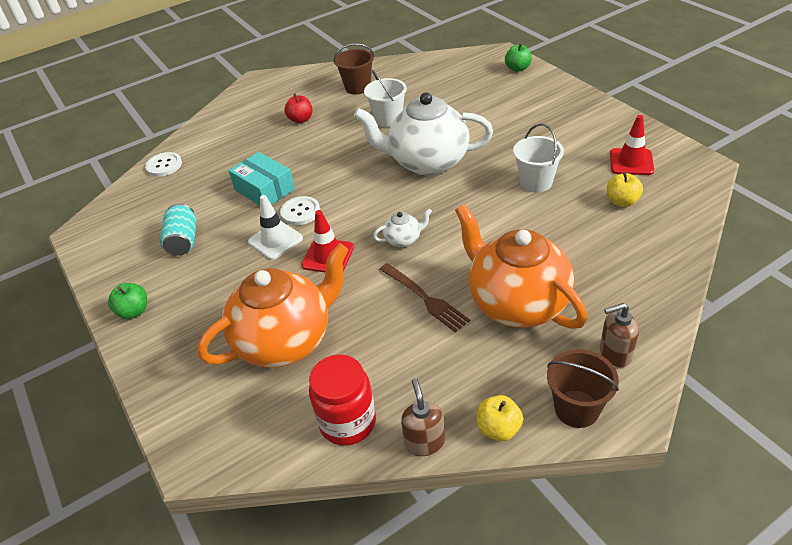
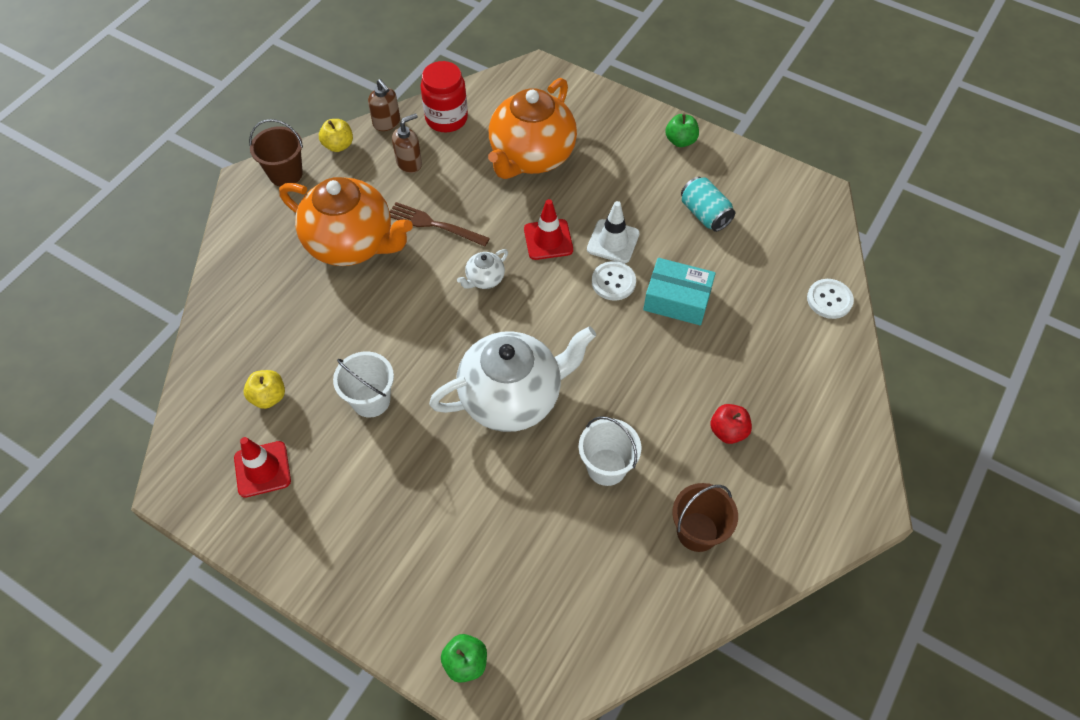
camera: 150 degrees right, 15 degrees up
brown soap dispenser [600,303,639,367] -> brown soap dispenser moved to [392,113,422,173]

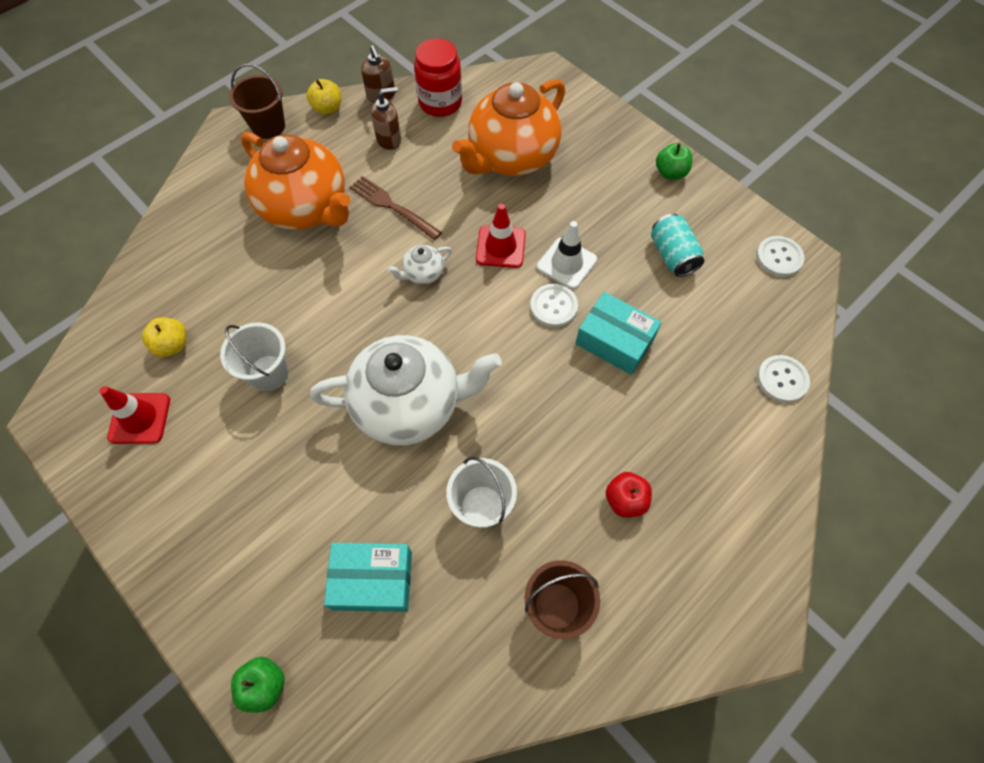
camera: 15 degrees right, 5 degrees up
none -> turquoise box [324,543,412,612]
none -> white button [756,236,805,277]

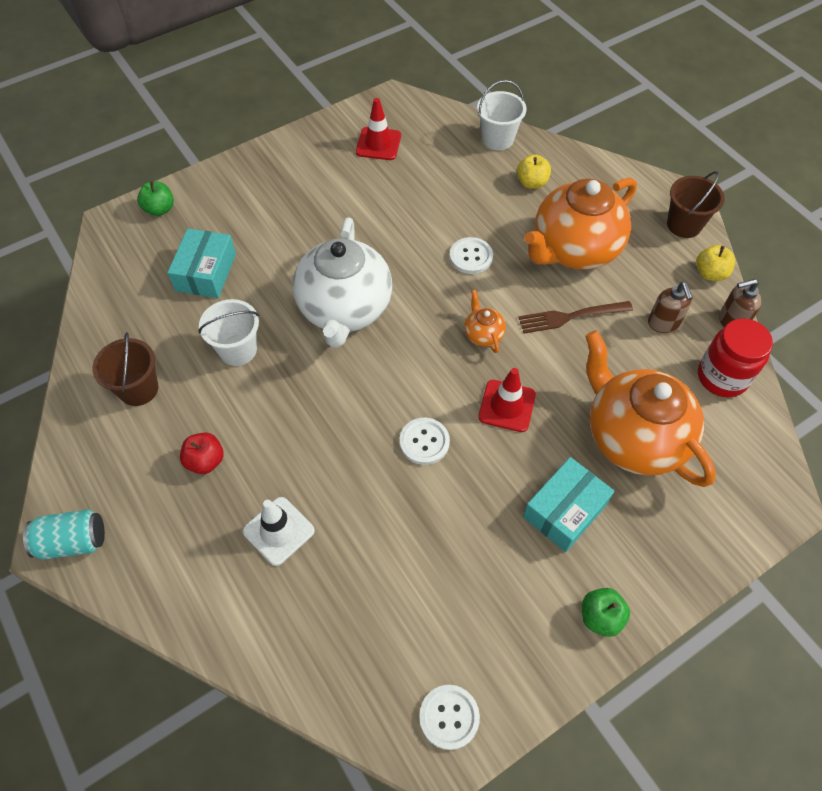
camera: 100 degrees right, 5 degrees down
yellow apple [142,317,186,357] -> yellow apple moved to [517,154,551,189]
white bucket [220,322,289,391] -> white bucket moved to [477,80,526,151]
brown fork [349,176,442,240] -> brown fork turned 150 degrees counterclockwise [518,301,633,333]
white teapot [387,245,452,285] -> orange teapot [464,290,506,353]
white traffic cone [537,221,597,289] -> white traffic cone moved to [243,497,315,566]
turquoise box [575,292,662,375] -> turquoise box moved to [523,457,615,552]
turquoise can [651,213,704,277] -> turquoise can moved to [23,509,105,560]
white button [757,355,810,403] -> white button moved to [450,237,493,274]

